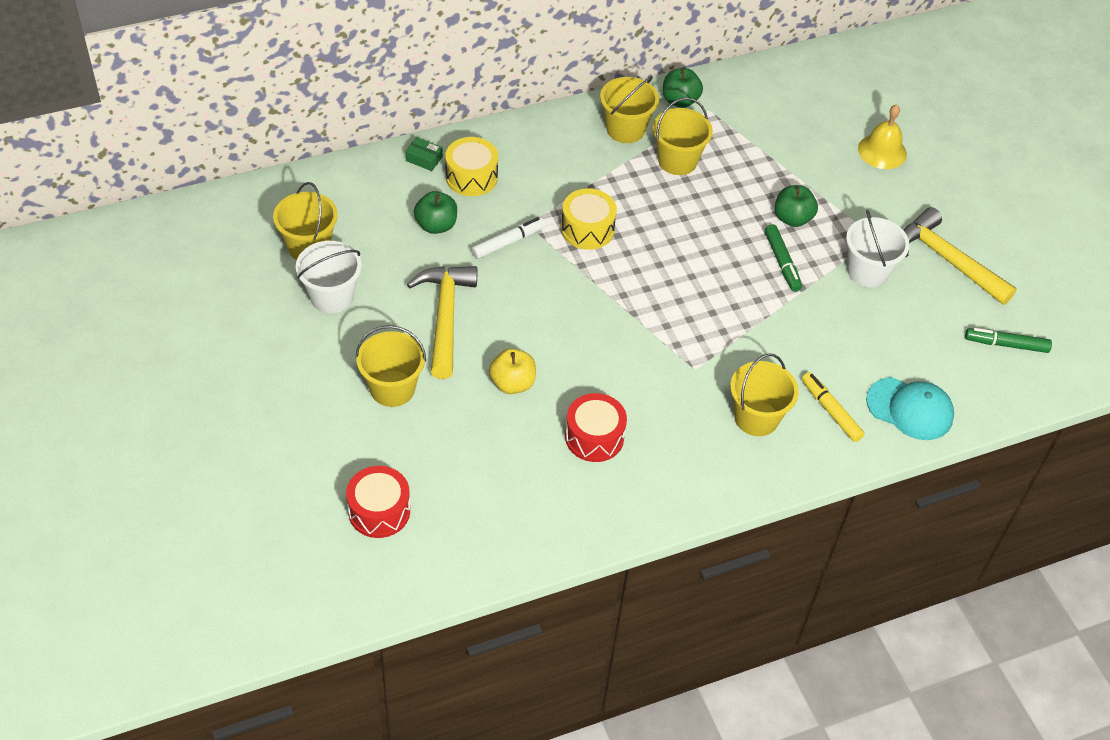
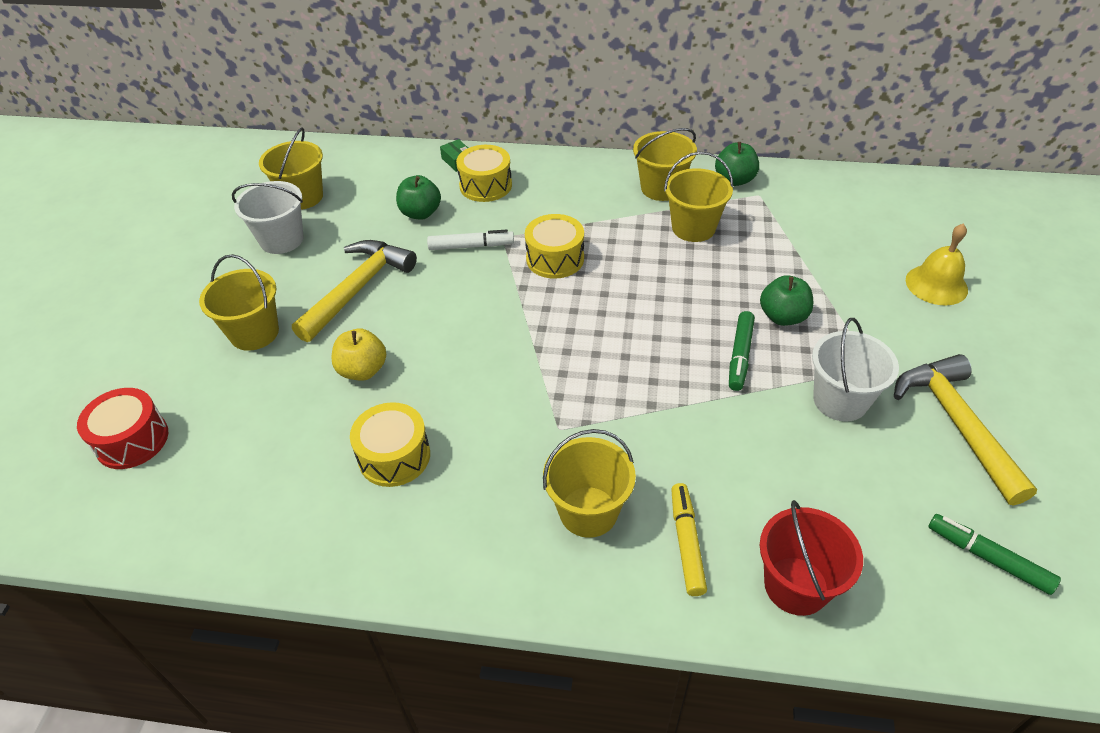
camera: 35 degrees right, 5 degrees down
red drum [565,393,627,462] -> yellow drum [350,402,430,487]
turquoise cap [866,377,954,440] -> red bucket [760,500,863,616]

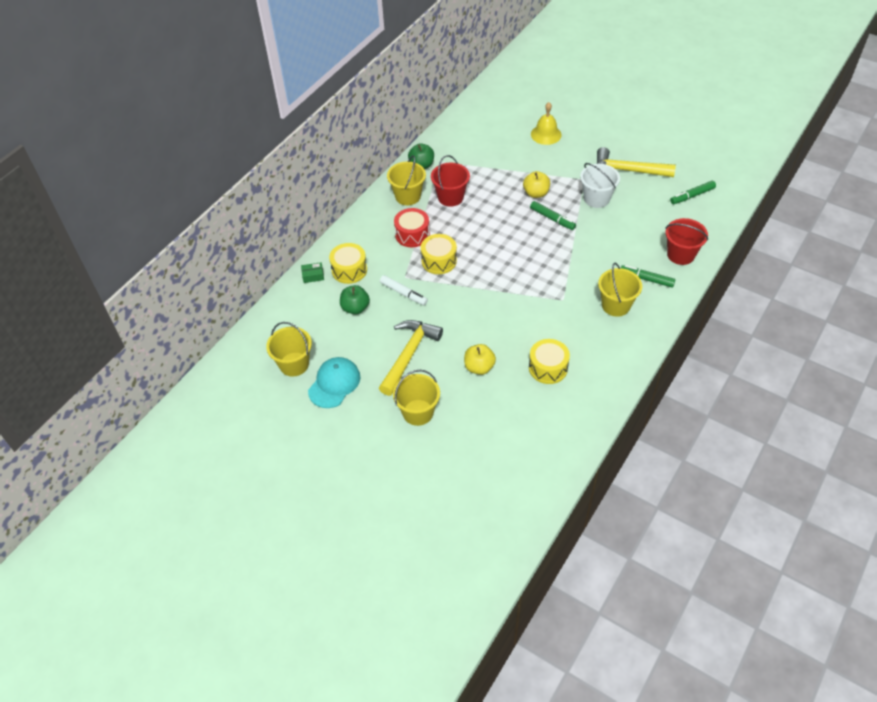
camera: 65 degrees left, 5 degrees up
red drum [77,388,168,469] -> red drum moved to [394,208,430,247]
white bucket [232,181,304,254] -> turquoise cap [308,357,360,408]
yellow hammer [292,240,417,342] -> yellow hammer turned 60 degrees clockwise [379,320,443,396]
white marker [427,229,514,250] -> white marker turned 105 degrees clockwise [380,275,428,305]
yellow bucket [664,152,733,242] -> red bucket [431,155,470,207]
yellow marker [671,483,707,596] -> green marker [621,265,675,288]
green apple [760,275,813,326] -> yellow apple [523,171,550,198]

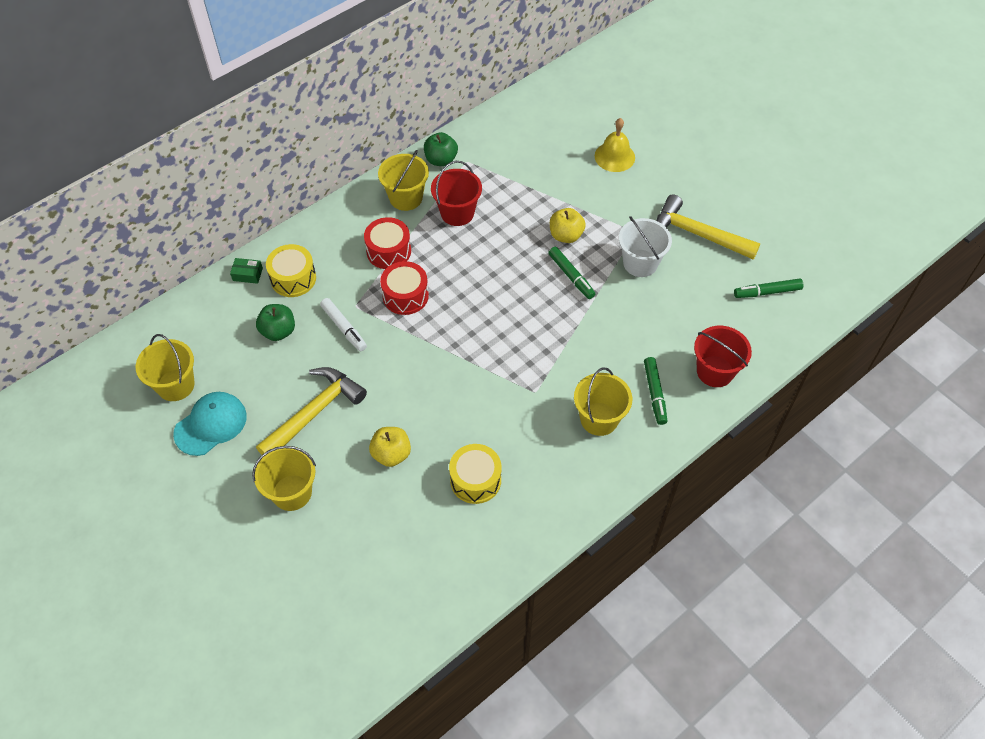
camera: 15 degrees right, 5 degrees up
yellow drum [421,234,457,274] -> red drum [380,261,429,315]
green marker [621,265,675,288] -> green marker turned 135 degrees counterclockwise [644,357,667,425]

